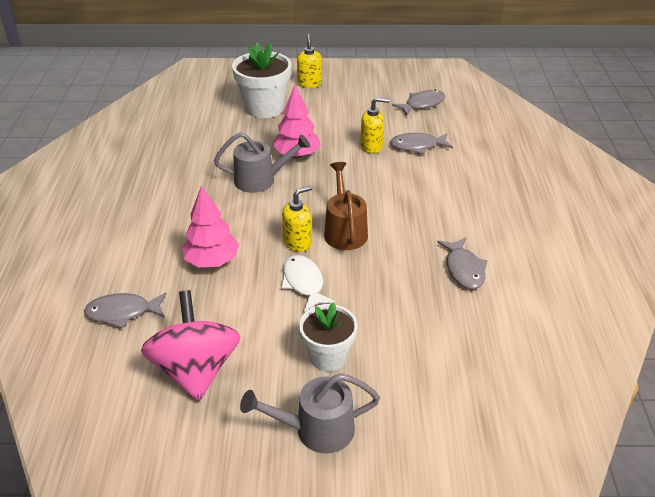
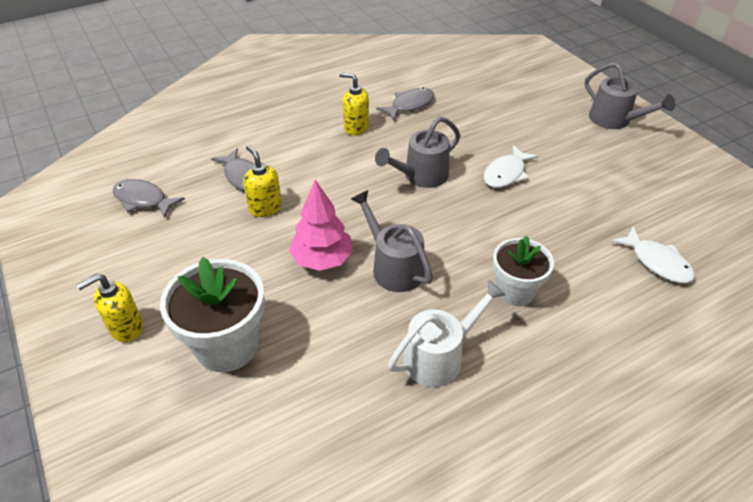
camera: 120 degrees left, 5 degrees up
grey fish [84,292,166,329] -> white fish [611,226,695,283]
pink spinning top [141,290,240,402] -> none
pink tree [182,185,239,267] -> none
yellow soap dispenser [282,186,312,252] -> yellow soap dispenser moved to [339,72,369,135]
white flower pot [299,302,358,371] -> white flower pot moved to [493,236,554,306]
brown watering can [324,162,368,250] -> grey watering can [375,116,461,188]
none -> white watering can [388,280,506,387]

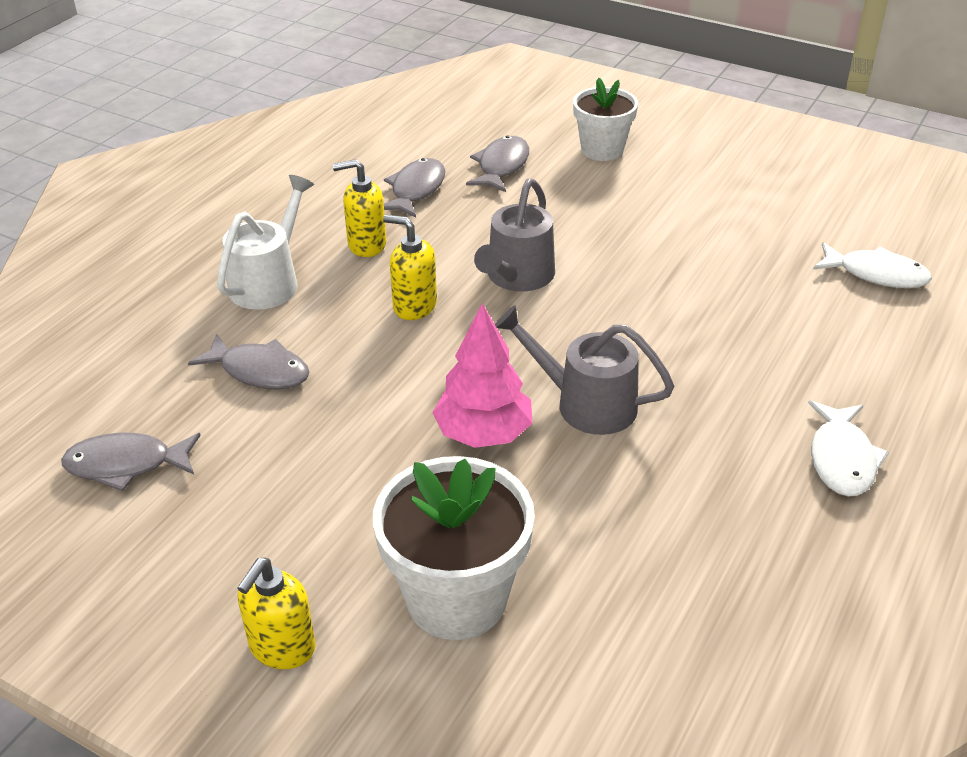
camera: 30 degrees left, 5 degrees down
yellow soap dispenser [243,145,282,217] -> yellow soap dispenser moved to [383,215,437,320]
white watering can [388,280,506,387] -> white watering can moved to [217,175,314,310]
white fish [484,145,538,188] -> white fish moved to [808,400,889,497]
white flower pot [493,236,554,306] -> white flower pot moved to [573,78,638,161]
grey watering can [585,62,675,129] -> none
none -> grey fish [466,136,529,192]

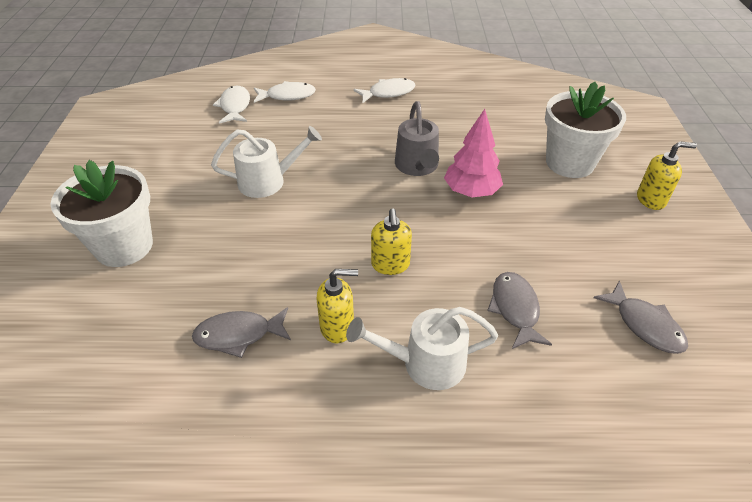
camera: 120 degrees left, 5 degrees up
yellow soap dispenser [332,159,387,257] -> yellow soap dispenser turned 60 degrees counterclockwise [316,269,358,343]
grey fish [466,136,529,192] -> none
grey watering can [474,179,555,291] -> none
white flower pot [573,78,638,161] -> white flower pot [51,160,153,267], size x1.52
none -> white watering can [211,126,322,198]
none -> white fish [254,81,316,103]

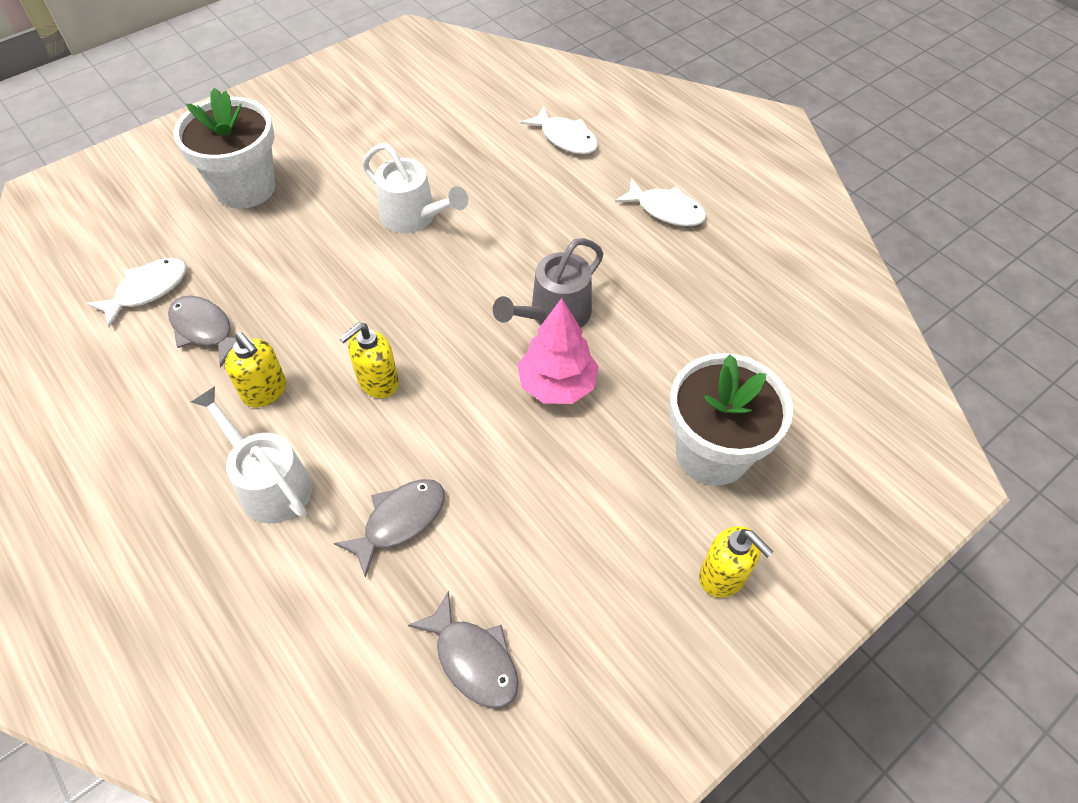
camera: 50 degrees right, 10 degrees up
white fish [213,86,250,124] -> white fish moved to [87,258,187,328]
grey fish [593,281,688,354] -> grey fish turned 60 degrees counterclockwise [408,591,519,708]

